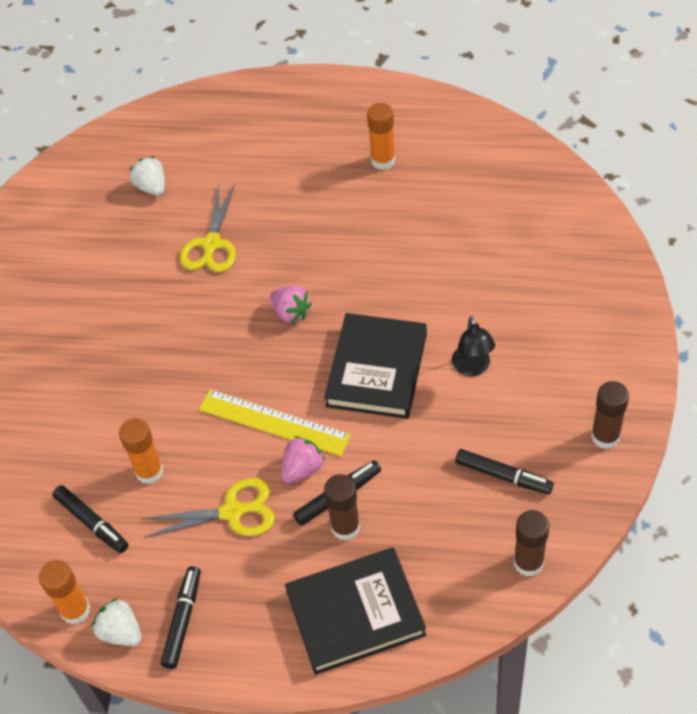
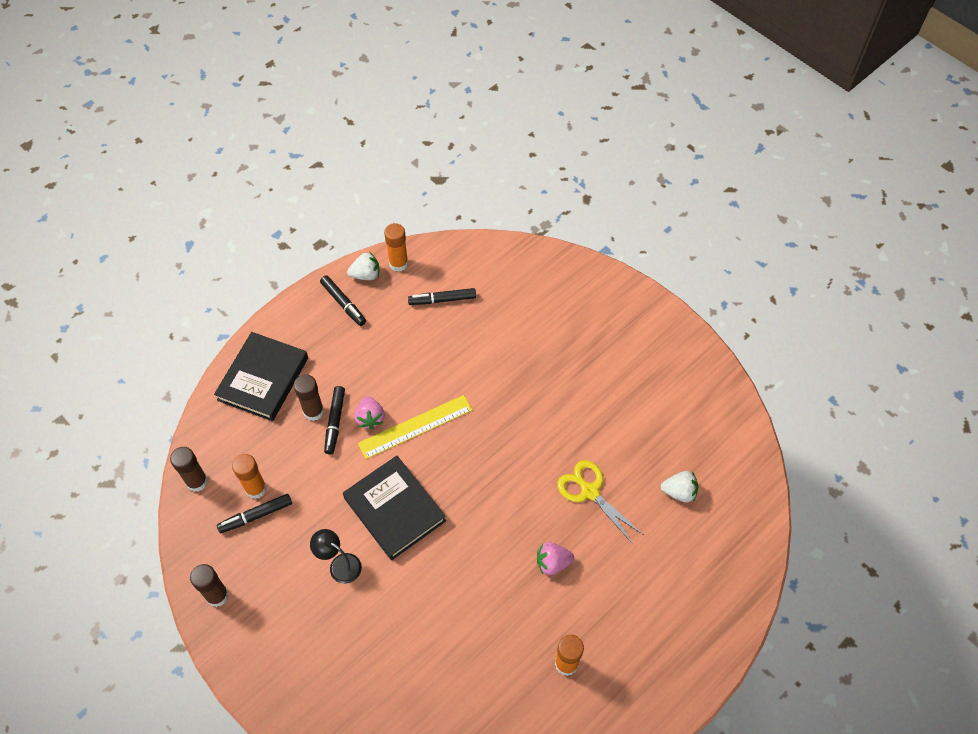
camera: 125 degrees right, 5 degrees up
orange glue stick [119,418,163,484] -> orange glue stick moved to [232,454,267,499]
yellow scissors [142,478,275,538] -> none
pink strawberry [270,286,312,323] -> pink strawberry moved to [537,542,574,575]

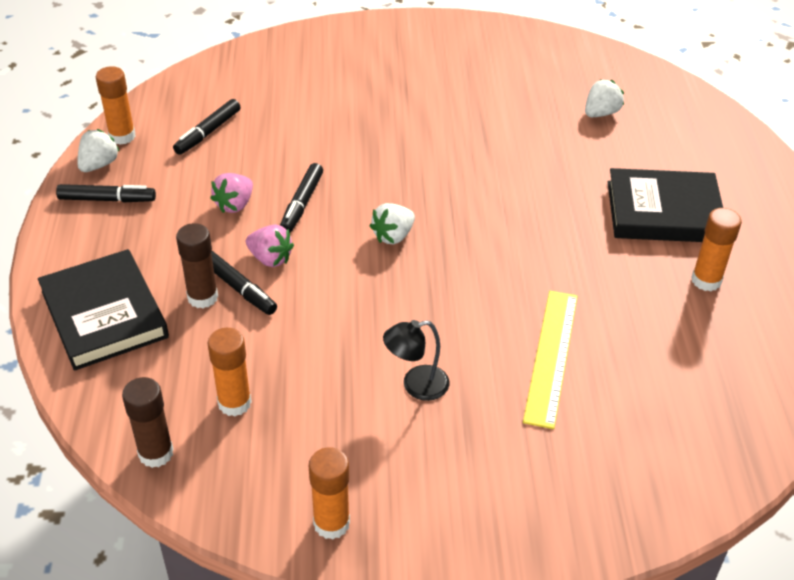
camera: 50 degrees left, 15 degrees down
brown glue stick [190,564,229,607] -> orange glue stick [309,447,350,540]
black marker [217,494,292,533] -> black marker moved to [280,163,323,232]
black book [343,456,446,560] -> black book moved to [608,168,723,242]
yellow ruler [358,395,472,459] -> yellow ruler moved to [523,291,578,429]
pink strawberry [537,542,574,575] -> pink strawberry moved to [210,173,253,213]
yellow scissors [557,460,644,544] -> none
none -> white strawberry [370,203,415,244]

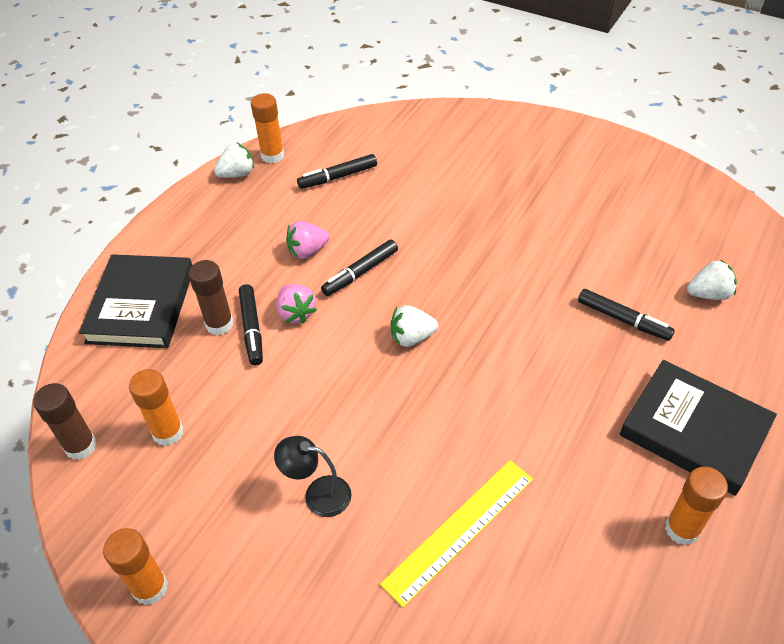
camera: 35 degrees right, 5 degrees up
black marker [56,184,156,202] -> black marker moved to [578,289,675,341]

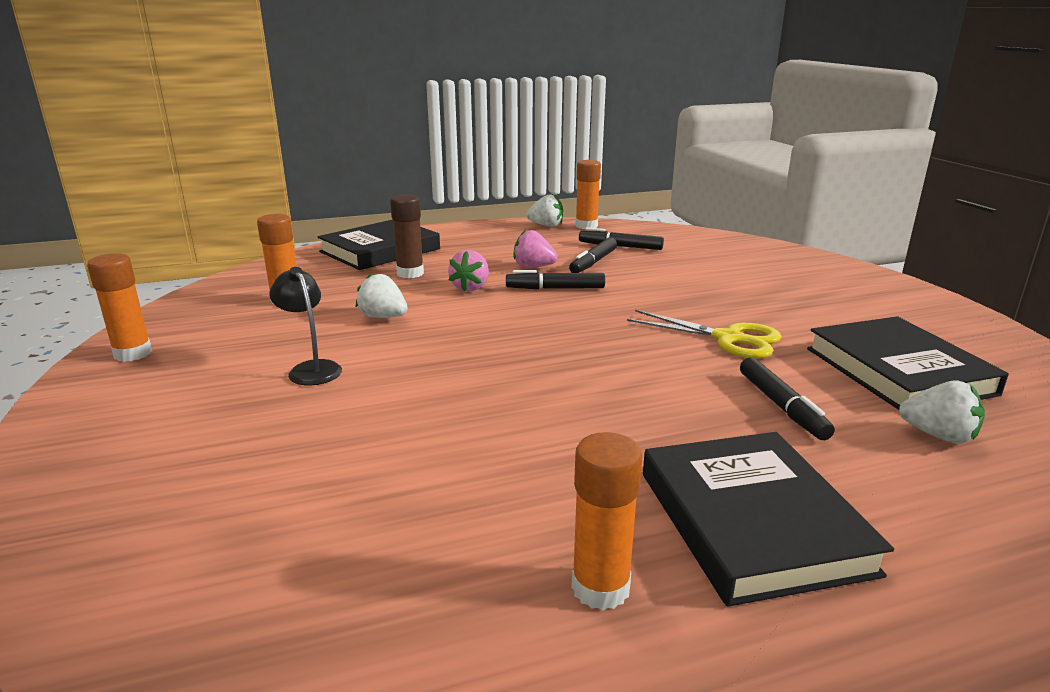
camera: 40 degrees right, 25 degrees down
brown glue stick [33,383,97,460] -> none
black marker [239,284,263,365] -> black marker moved to [569,238,617,273]
yellow ruler [380,460,533,608] -> none
white strawberry [391,305,438,347] -> white strawberry moved to [356,273,408,318]
none -> yellow scissors [627,310,782,359]
none -> black book [807,316,1009,410]

